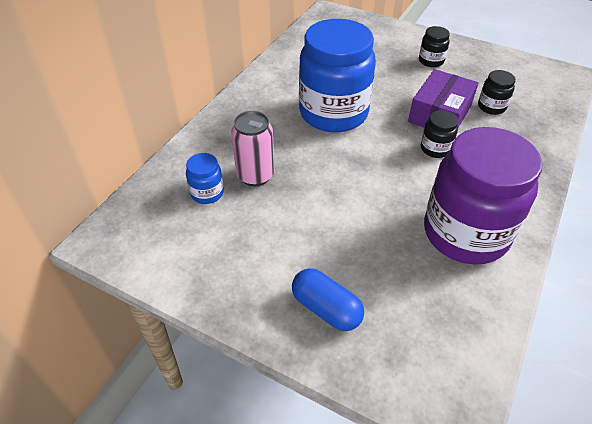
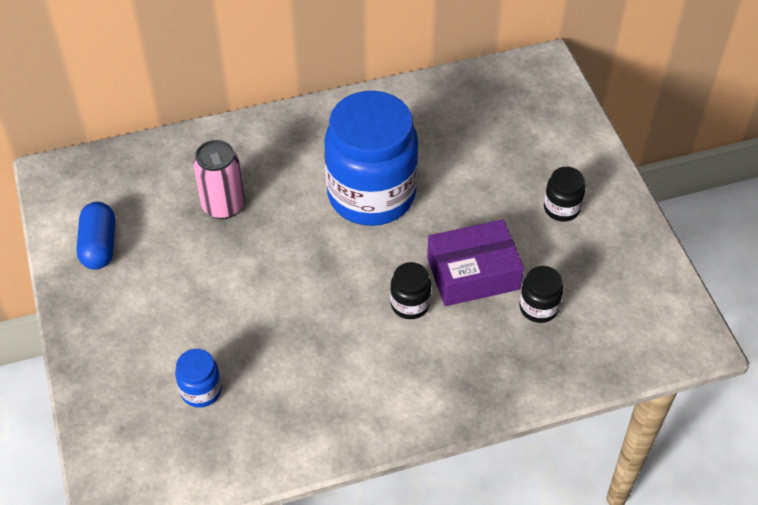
camera: 45 degrees right, 5 degrees up
blue jar [186,153,224,204] -> blue jar moved to [175,349,222,407]
blue capsule [292,268,364,331] -> blue capsule moved to [77,202,115,270]
purple jar [424,127,542,265] -> none

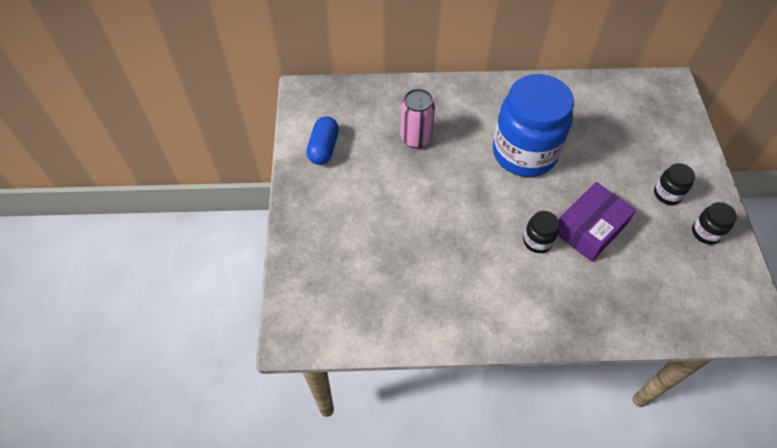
camera: 15 degrees right, 5 degrees up
blue jar [175,349,222,407] -> none
purple box [427,220,524,306] -> purple box turned 45 degrees counterclockwise [557,182,636,262]
black jar [520,266,563,323] -> black jar moved to [692,202,737,245]

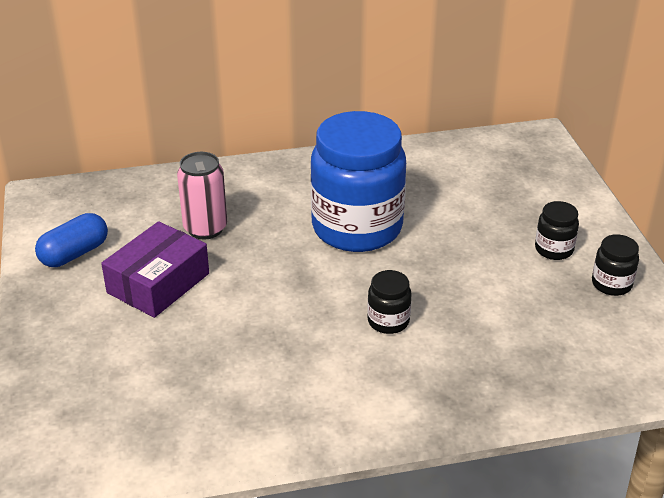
camera: 10 degrees left, 20 degrees down
blue capsule [306,116,339,165] -> blue capsule turned 45 degrees clockwise [35,213,108,267]
purple box [557,182,636,262] -> purple box moved to [101,221,209,318]

